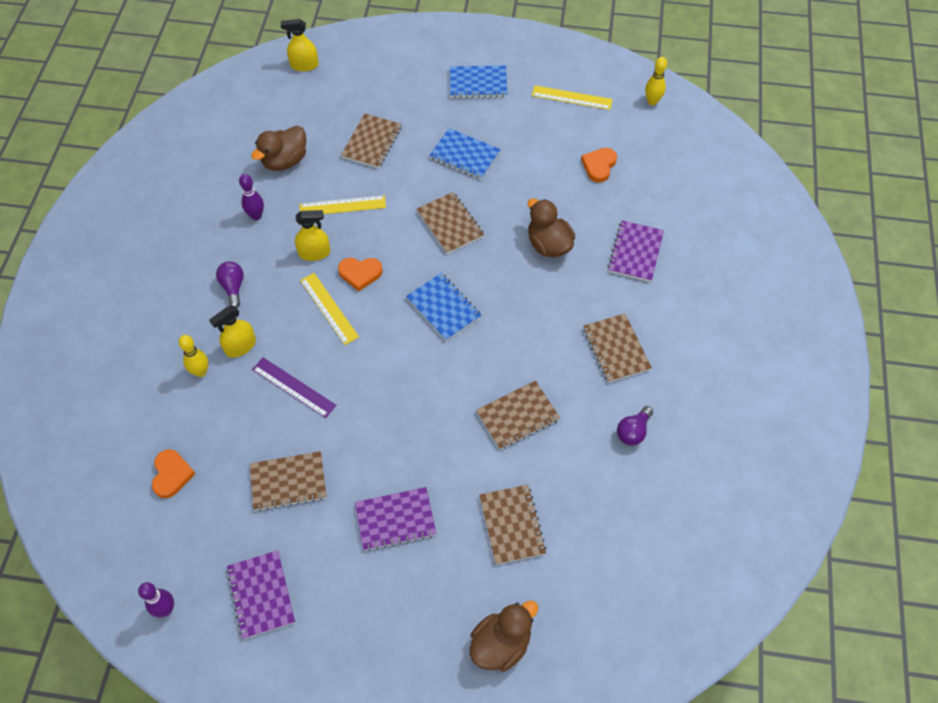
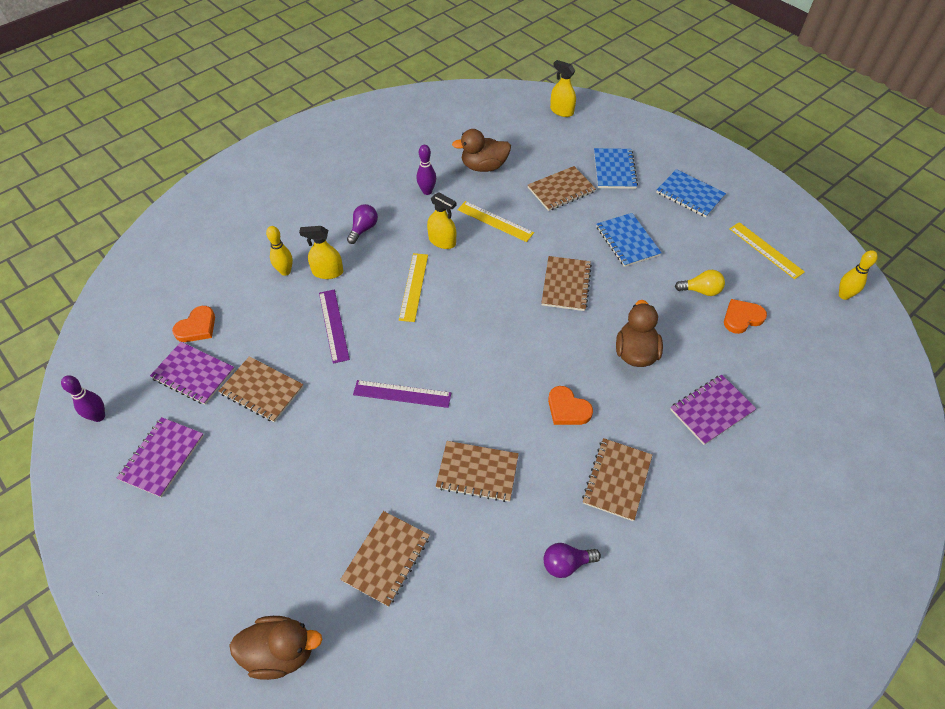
camera: 40 degrees right, 5 degrees down
orange heart [338,258,383,291] -> orange heart moved to [548,386,593,425]
purple notebook [355,487,436,551] -> purple notebook moved to [150,342,235,405]
blue notebook [406,273,482,341] -> blue notebook moved to [594,148,638,189]
none -> purple ruler [353,380,451,408]
none -> yellow light bulb [675,270,725,296]

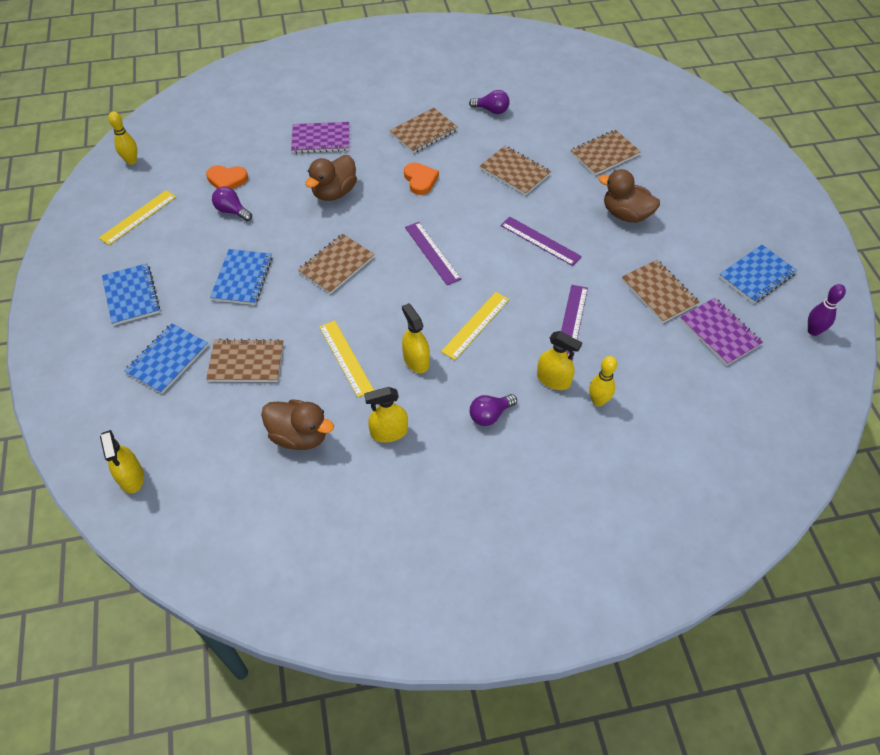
camera: 150 degrees left, 0 degrees up
purple notebook [117,417,204,498] -> blue notebook [719,245,797,304]
orange heart [172,306,215,342] -> none
brown duck [229,616,323,680] -> brown duck moved to [598,169,660,223]
purple bowling pin [416,145,436,195] -> yellow spray bottle [364,387,408,442]
yellow light bulb [675,270,725,296] -> purple light bulb [212,187,252,221]
yellow ruler [729,222,805,279] -> yellow ruler turned 45 degrees clockwise [99,190,176,245]
none -> purple ruler [405,222,461,285]

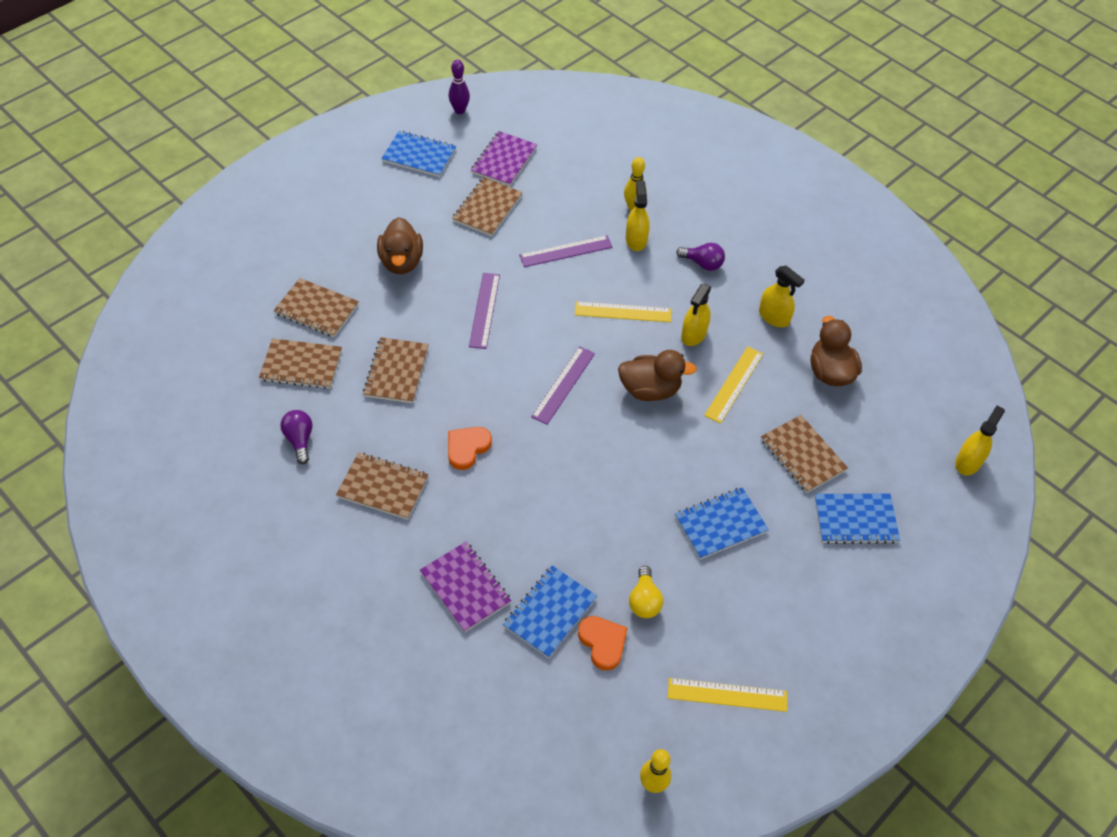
camera: 125 degrees left, 0 degrees up
blue notebook [102,263,160,326] -> blue notebook moved to [503,565,597,658]
purple light bulb [212,187,252,221] -> yellow light bulb [629,566,663,618]
brown notebook [298,234,375,294] -> brown notebook moved to [259,338,342,389]
brown duck [305,155,357,201] -> brown duck moved to [618,350,697,401]

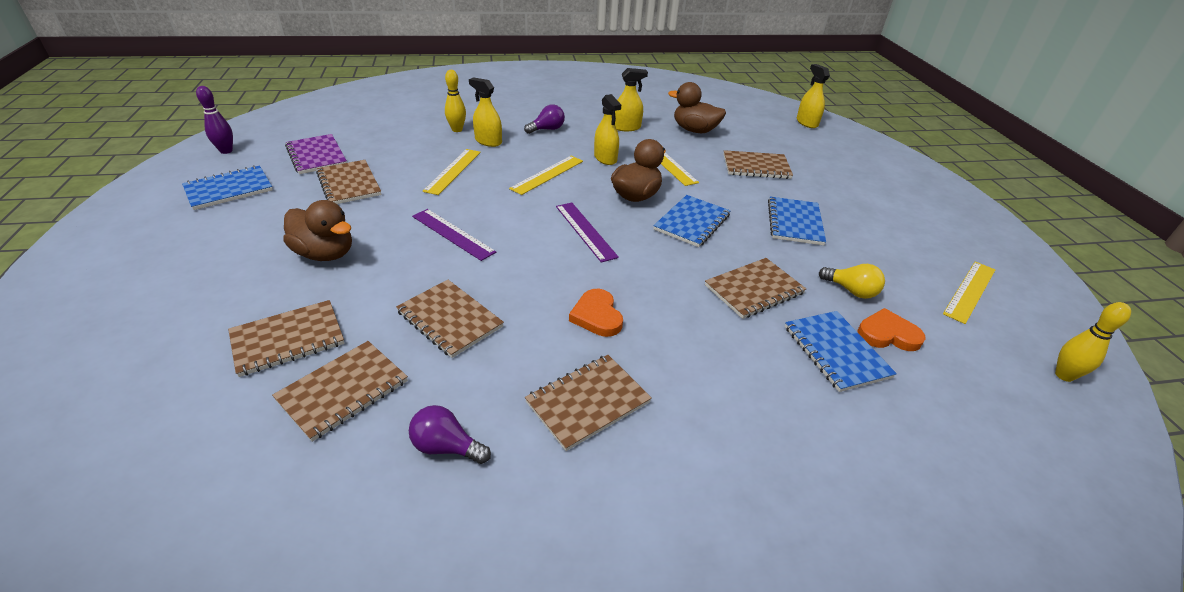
camera: 55 degrees left, 15 degrees down
purple notebook [420,542,511,632] -> none
purple ruler [519,235,613,267] -> yellow ruler [423,149,481,195]
blue notebook [814,493,900,544] -> blue notebook moved to [653,195,730,247]
none -> brown notebook [705,258,806,319]

